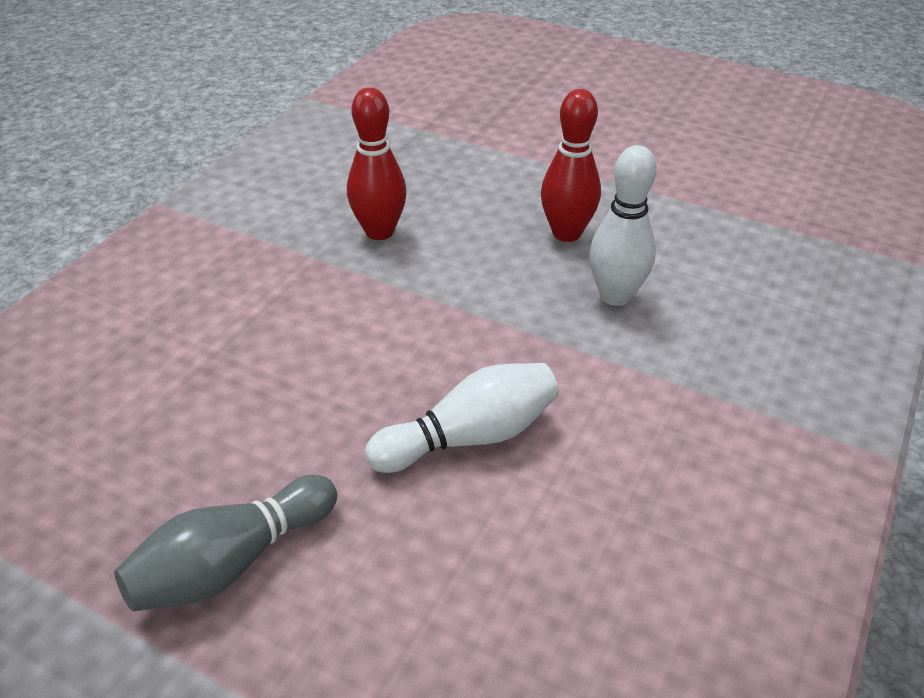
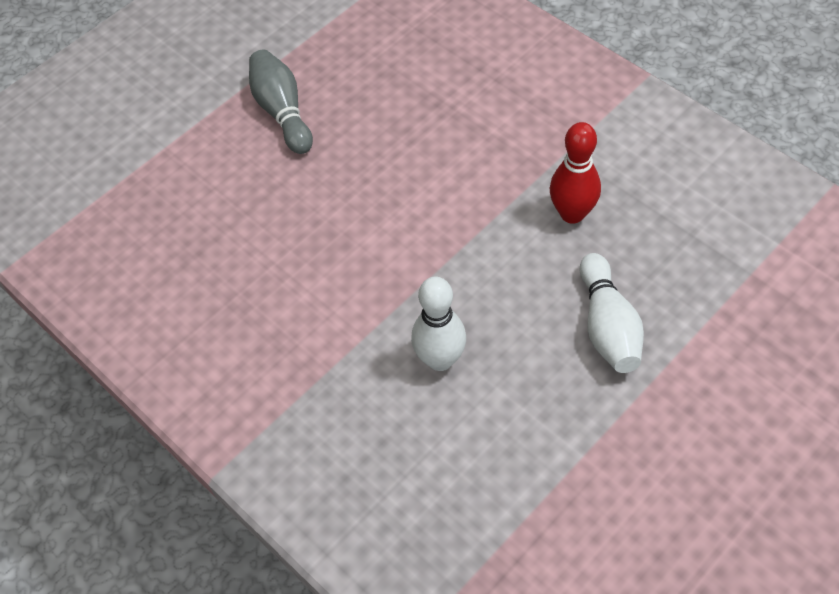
camera: 110 degrees right, 15 degrees up
white bowling pin [365,363,559,473] -> white bowling pin moved to [579,253,644,373]
red bowling pin [541,89,601,242] -> none

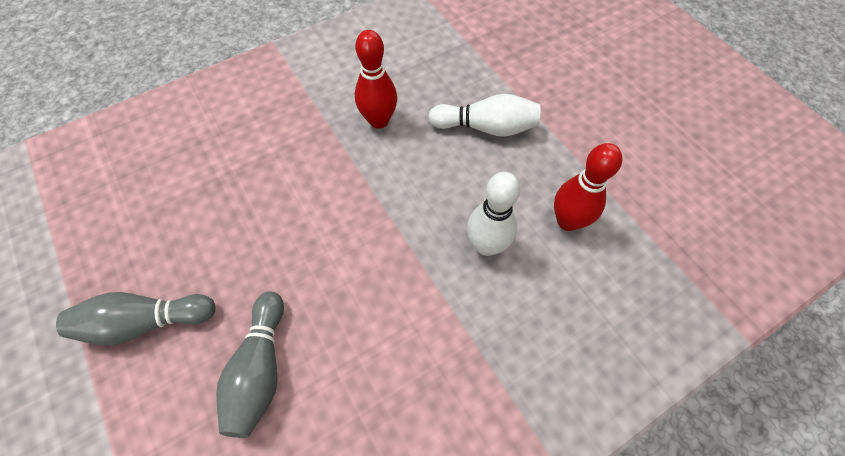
camera: 80 degrees left, 5 degrees up
none -> grey bowling pin [216,291,284,438]
none -> red bowling pin [554,143,622,231]

